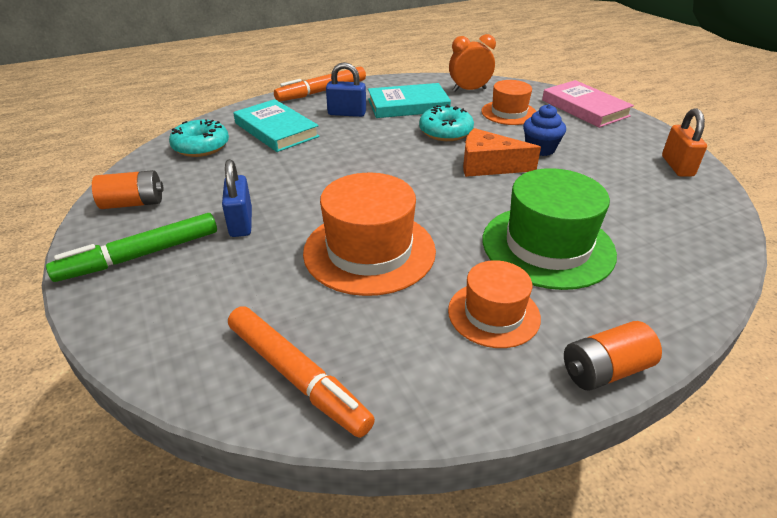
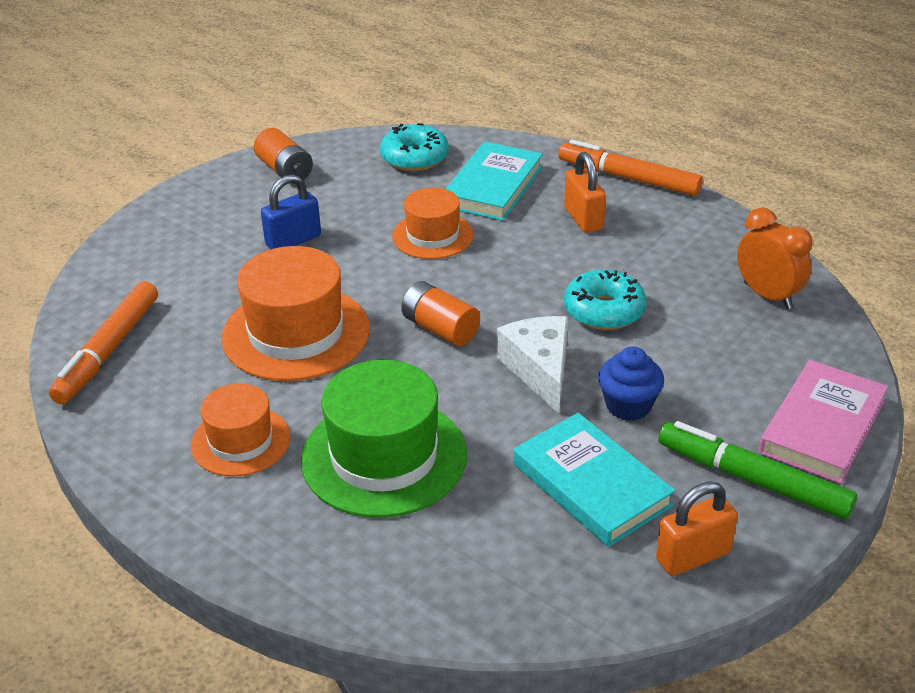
camera: 65 degrees right, 0 degrees up
green marker [46,213,217,282] -> green marker moved to [658,421,857,519]
blue padlock [326,62,366,117] -> orange padlock [564,152,606,233]
turquoise book [368,83,451,118] -> turquoise book moved to [514,413,675,547]
orange cheese [463,128,541,177] -> white cheese [497,316,568,414]
orange hat [481,80,536,125] -> orange hat moved to [392,187,474,259]
orange battery [564,321,662,391] -> orange battery moved to [401,281,480,346]

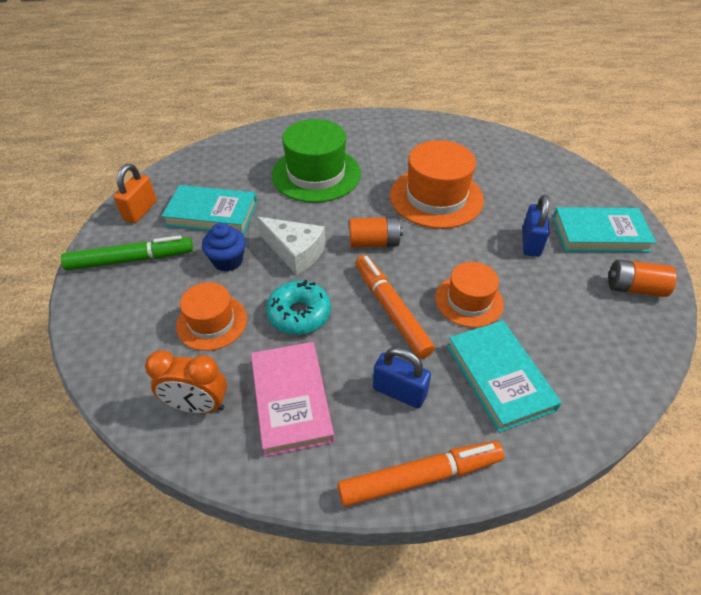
camera: 135 degrees right, 10 degrees up
orange marker [49,281,158,404] -> orange marker moved to [355,255,435,359]
orange hat [191,383,291,477] -> orange hat moved to [176,282,247,351]
turquoise donut [380,123,449,171] -> none
orange padlock [564,152,606,233] -> blue padlock [373,347,431,408]
pink book [759,360,888,484] -> pink book moved to [251,342,334,457]
none -> turquoise book [553,207,656,252]

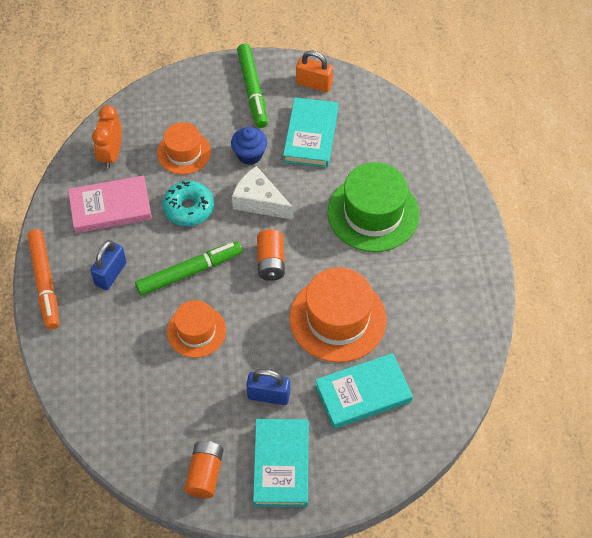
camera: 90 degrees right, 10 degrees up
white cheese [257,217,326,275] -> white cheese turned 90 degrees clockwise [232,166,293,220]
orange marker [355,255,435,359] -> green marker [135,241,242,296]
turquoise book [447,320,561,432] -> turquoise book moved to [315,353,413,429]

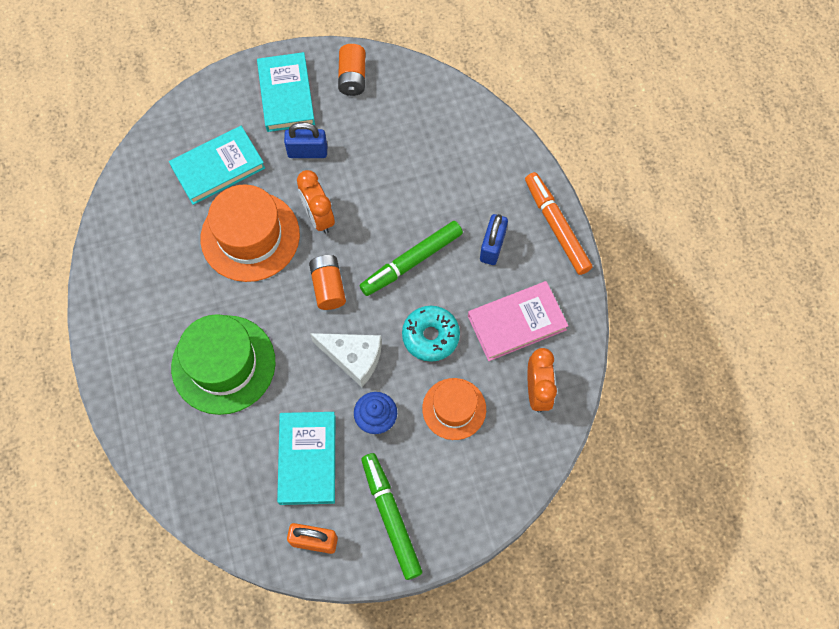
camera: 170 degrees right, 10 degrees up
orange hat [167,300,226,358] -> none
none -> orange clock [297,170,335,234]

